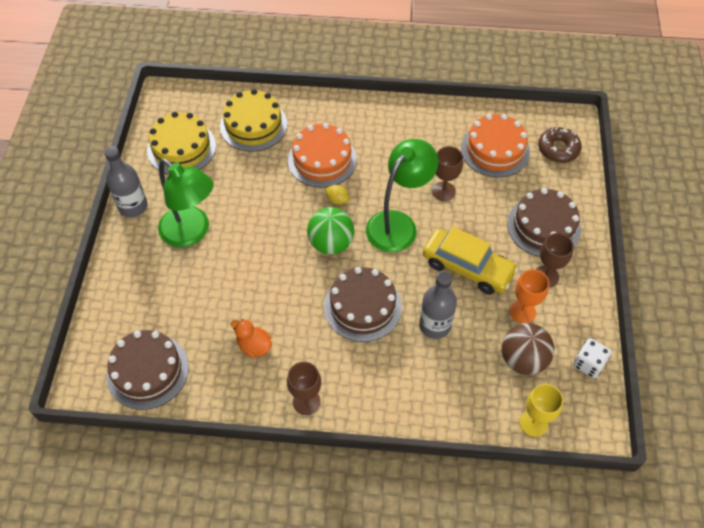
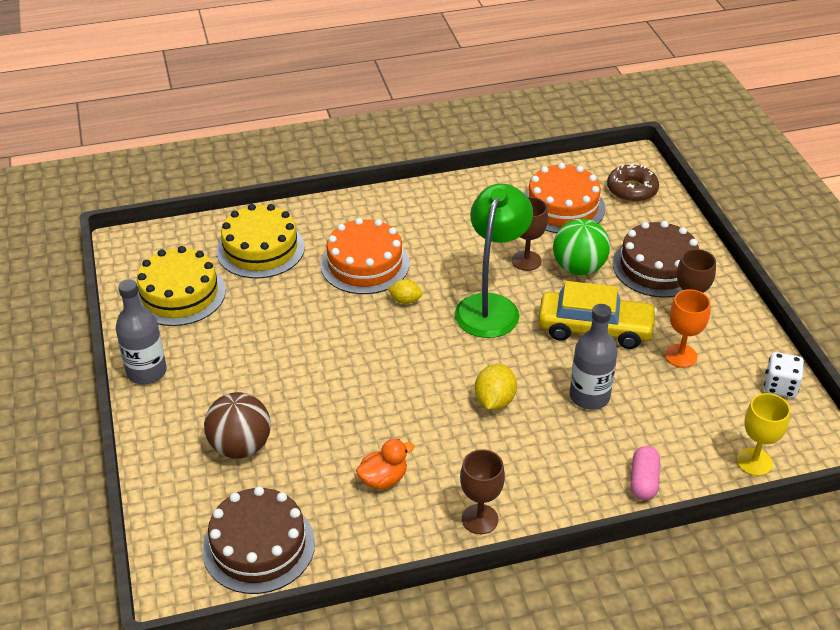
camera: 20 degrees left, 15 degrees down
green lamp [158,159,214,247] -> none
orange duck [231,319,272,358] -> orange duck turned 135 degrees clockwise [356,439,414,489]
green ball [307,207,354,254] -> green ball moved to [553,218,610,275]
brown cake [324,267,402,342] -> yellow lemon [475,364,517,410]
brown ball [502,323,554,375] -> brown ball moved to [204,392,271,459]
none -> pink capsule [631,446,660,500]

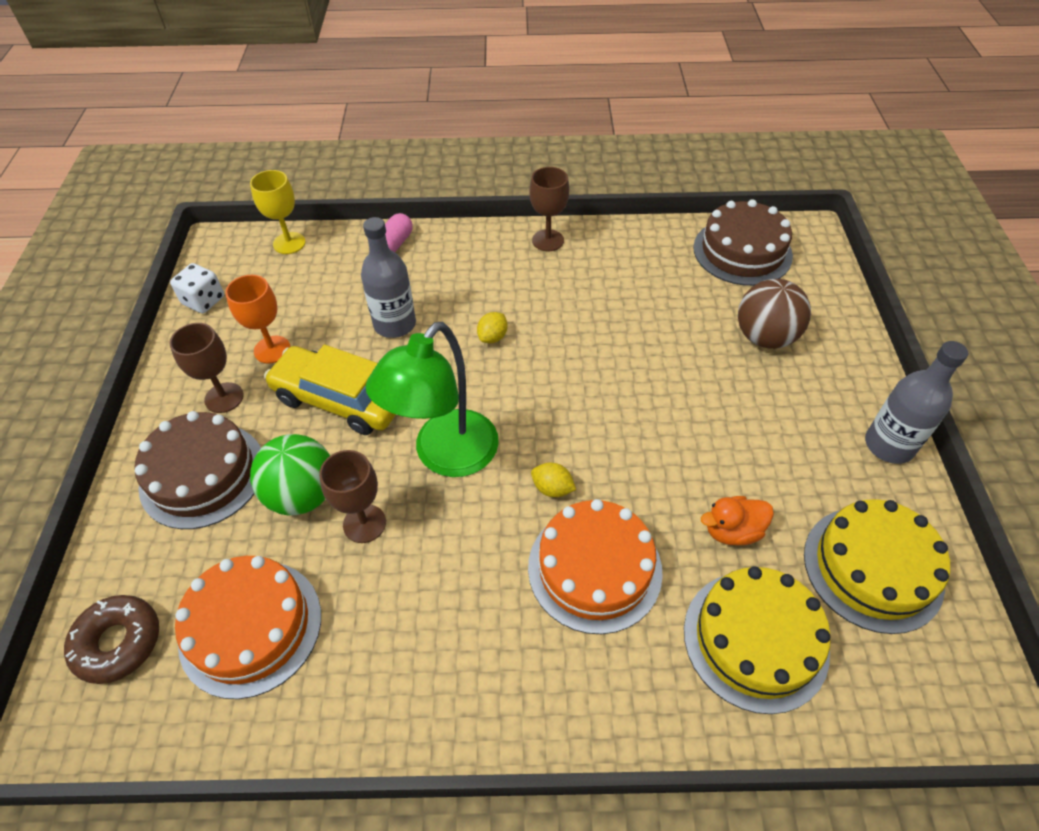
camera: 165 degrees left, 10 degrees up
orange duck [356,439,414,489] -> orange duck moved to [701,496,774,545]
yellow lemon [475,364,517,410] -> yellow lemon [477,312,508,343], size x0.65

